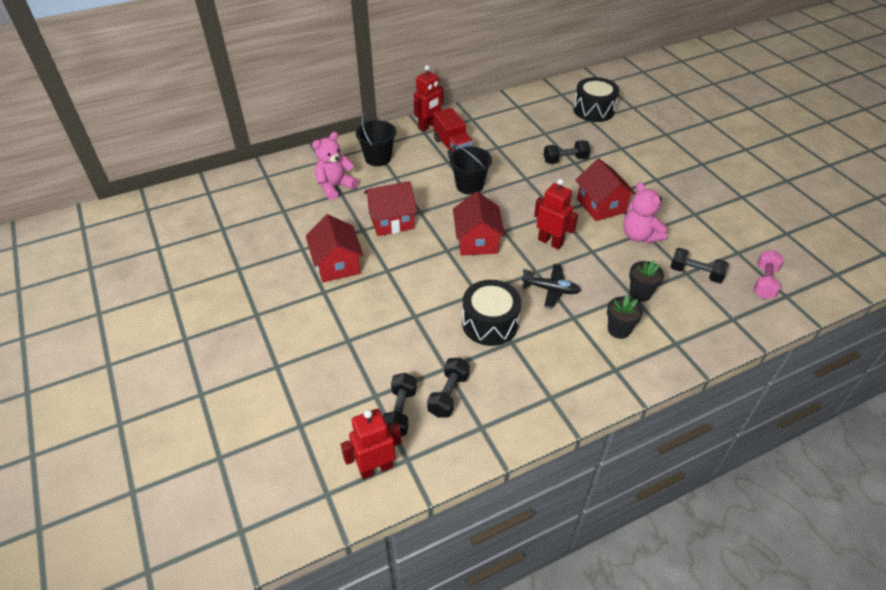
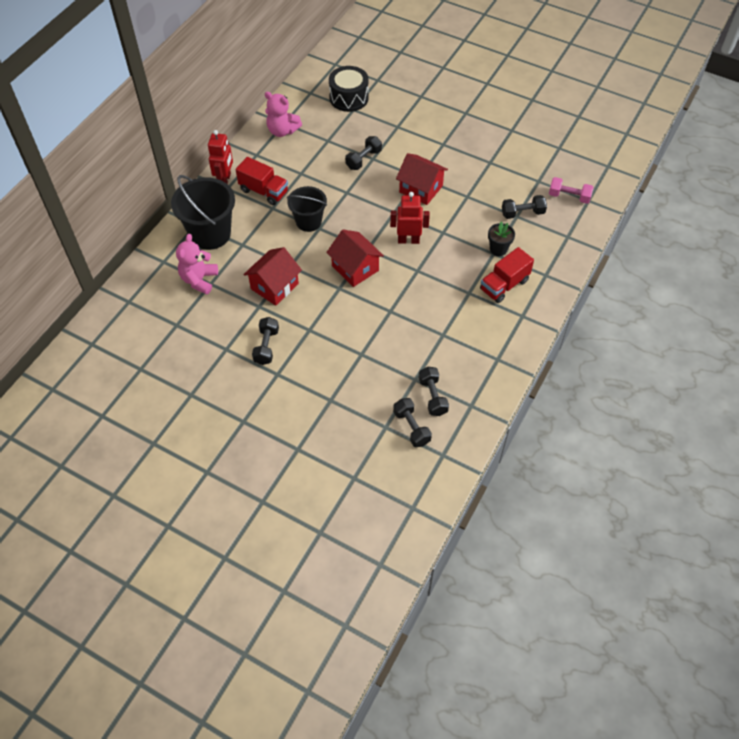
camera: 35 degrees left, 10 degrees up
red house [306,214,364,282] -> black dumbbell [252,317,279,365]
red robot [341,409,402,479] -> none
black bucket [356,111,396,166] -> black bucket [171,175,235,250], size x1.57
black drum [462,280,521,346] -> none
black plane [522,264,580,309] -> none
black flower pot [607,295,643,339] -> red truck [480,247,534,303]
pink teddy bear [623,182,667,243] -> pink teddy bear moved to [265,92,302,137]
pink dumbbell [754,250,784,299] -> pink dumbbell turned 60 degrees counterclockwise [549,177,594,204]

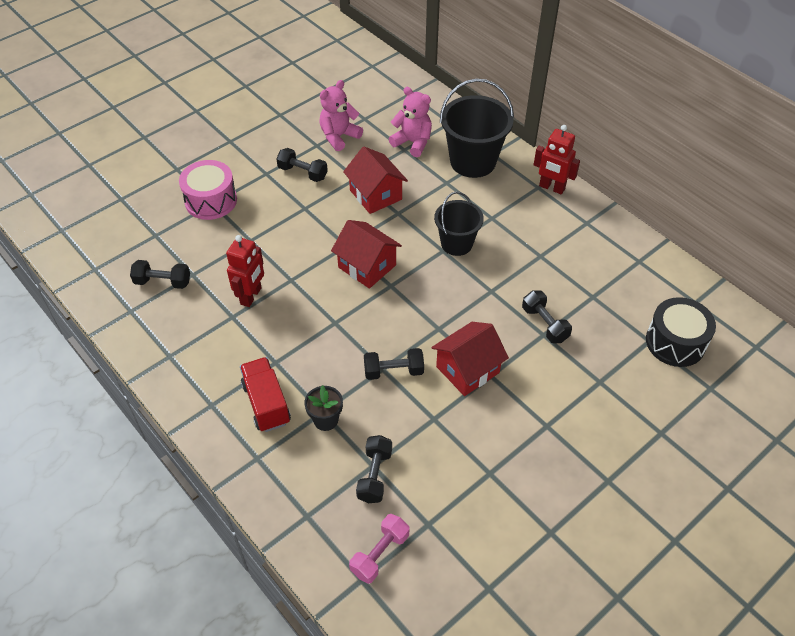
camera: 110 degrees right, 5 degrees down
red truck [236,157,288,205] -> none
pink teddy bear [265,92,302,137] -> pink teddy bear moved to [319,80,363,151]
red house [326,229,384,287] -> red house turned 60 degrees clockwise [331,220,402,289]
red robot [390,192,430,244] -> red robot moved to [226,235,264,307]
black dumbbell [393,398,432,447] -> black dumbbell moved to [364,348,424,380]
none -> pink drum [179,160,237,220]

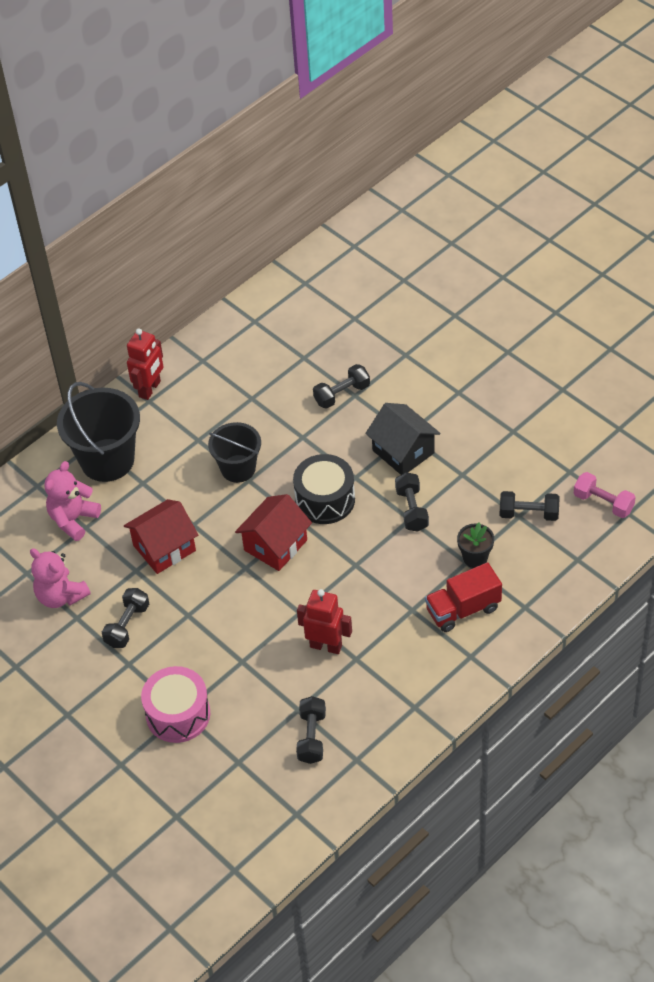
camera: 90 degrees left, 0 degrees up
red house [431,322,509,396] -> black house [365,403,441,475]
black drum [646,297,716,367] -> black drum moved to [293,454,355,524]

